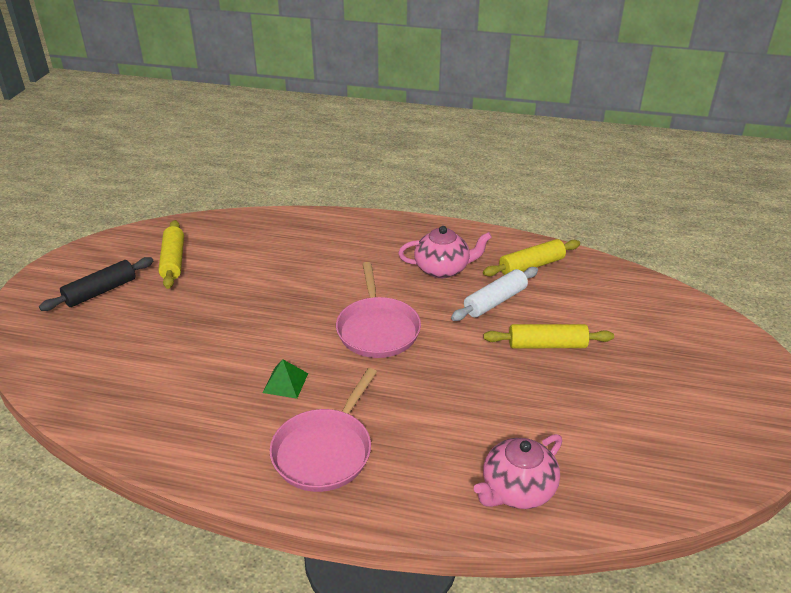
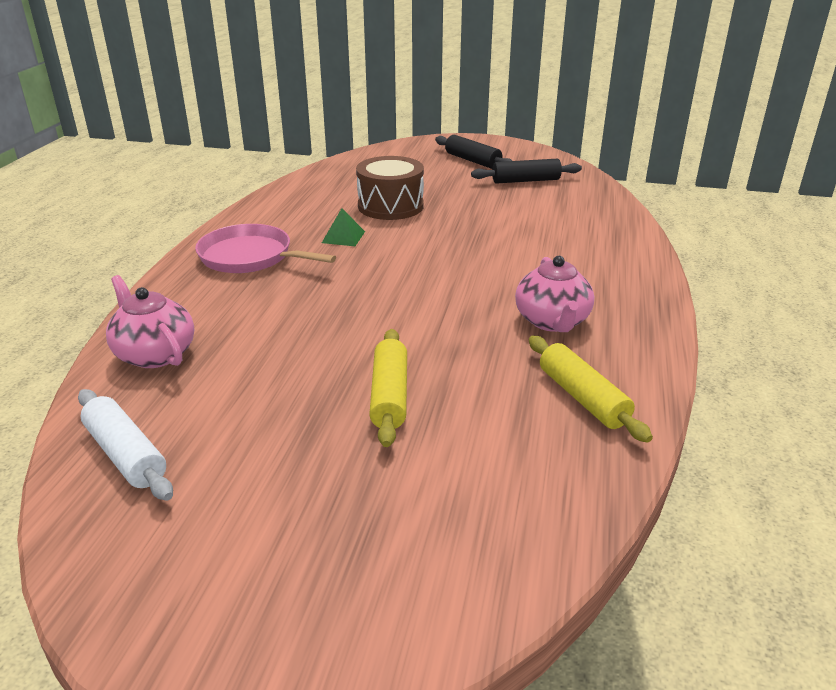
camera: 90 degrees right, 5 degrees down
yellow rolling pin [158,220,184,289] -> black rolling pin [471,159,582,184]
pink pan [336,262,421,358] -> none
white rolling pin [451,267,538,321] -> white rolling pin moved to [78,389,173,501]
none -> brown drum [356,156,424,220]

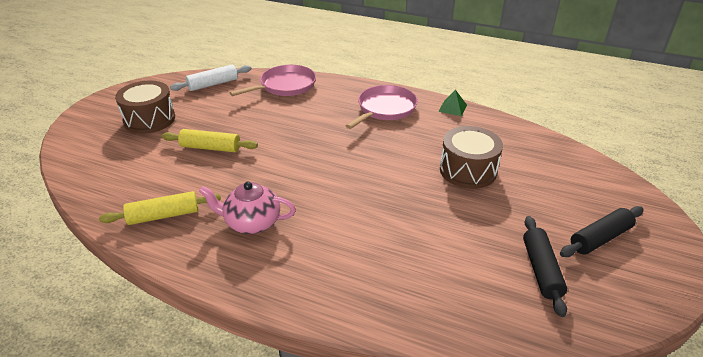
camera: 100 degrees right, 5 degrees up
pink teapot [106,275,194,368] -> pink pan [230,65,316,96]
green pyramid [322,208,365,246] -> green pyramid moved to [438,90,467,116]
none -> brown drum [115,81,175,134]

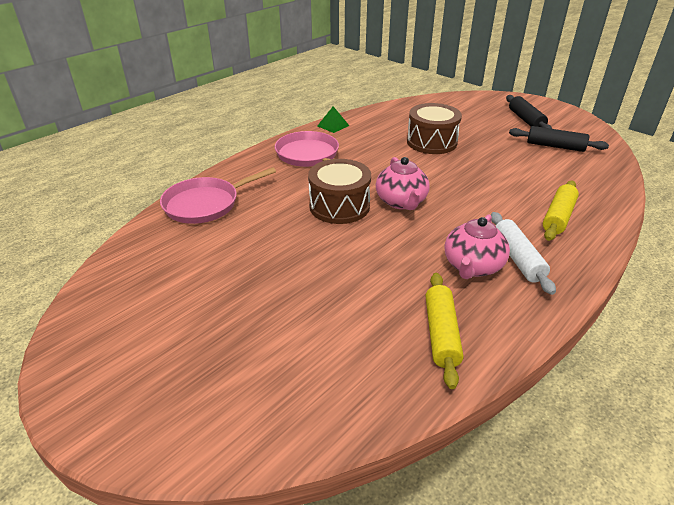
camera: 70 degrees left, 0 degrees up
brown drum [115,81,175,134] -> brown drum moved to [308,159,371,224]
yellow rolling pin [162,129,258,152] -> yellow rolling pin moved to [543,181,579,241]
white rolling pin [170,65,251,91] -> white rolling pin moved to [491,212,556,295]
pink pan [230,65,316,96] -> pink pan turned 105 degrees counterclockwise [160,167,276,224]
none -> pink teapot [376,157,430,210]

